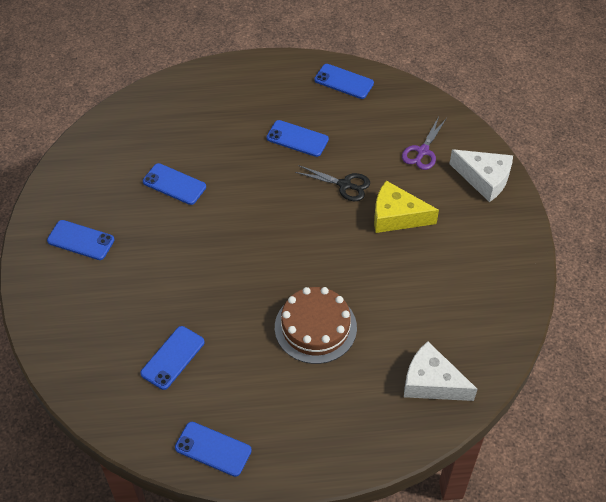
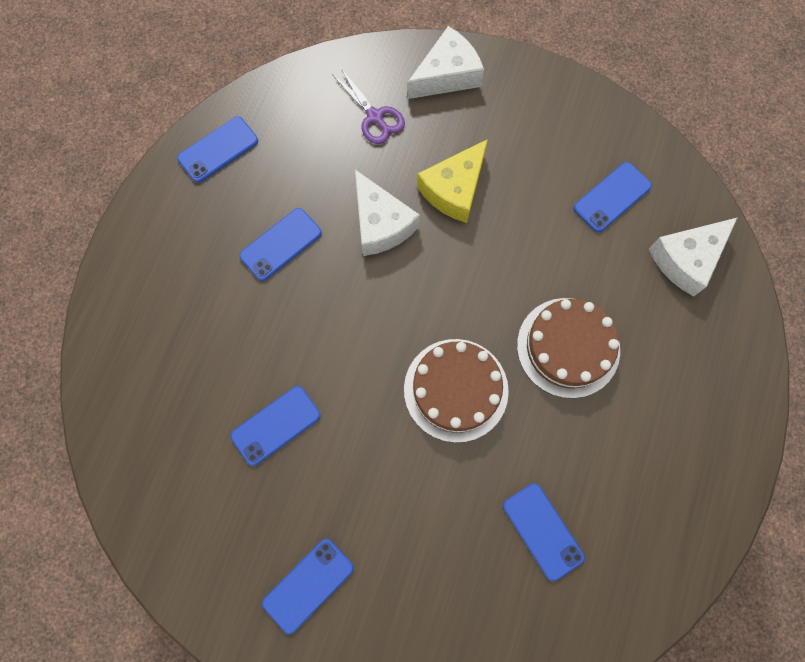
camera: 65 degrees left, 20 degrees up
blue phone [175,422,252,477] -> blue phone moved to [573,162,652,232]
black scissors [295,165,370,201] -> white cheese [355,170,420,256]
none -> brown cake [404,339,509,443]

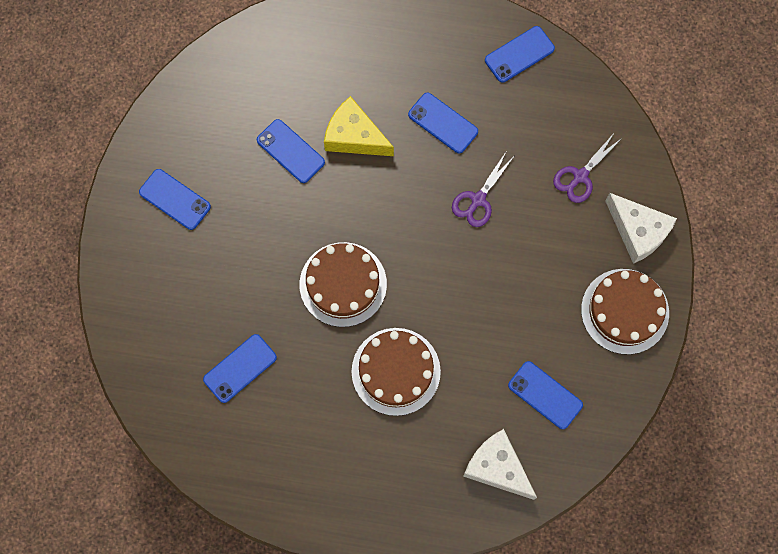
camera: 80 degrees right, 0 degrees up
blue phone [177,116,258,183] -> blue phone turned 75 degrees counterclockwise [485,26,555,83]
white cheese [355,170,420,256] -> purple scissors [452,152,514,227]
yellow cheese [417,139,488,223] -> yellow cheese moved to [324,96,394,156]
none -> brown cake [581,269,669,355]

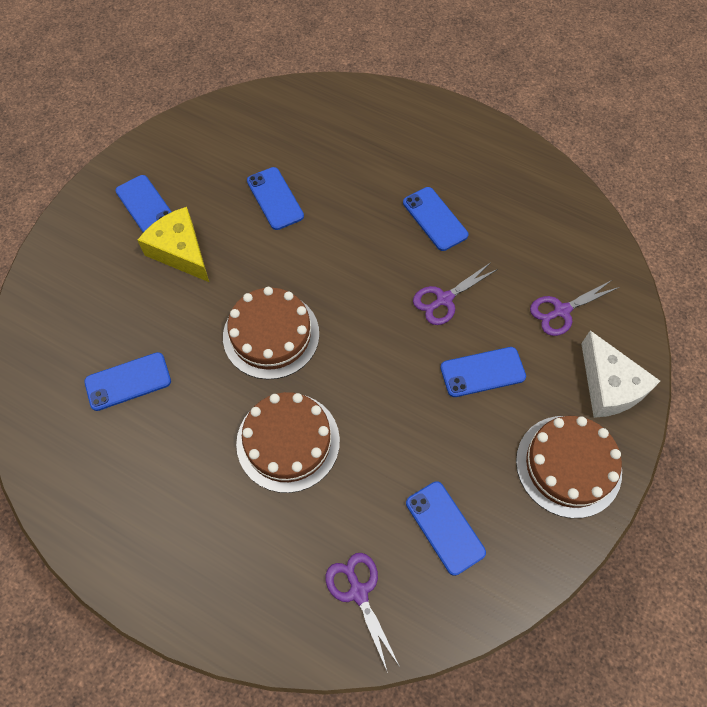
camera: 20 degrees right, 10 degrees down
yellow cheese [324,96,394,156] -> yellow cheese moved to [137,207,209,282]
white cheese [463,429,537,500] -> purple scissors [325,553,400,673]
blue phone [485,26,555,83] -> blue phone moved to [440,347,526,397]

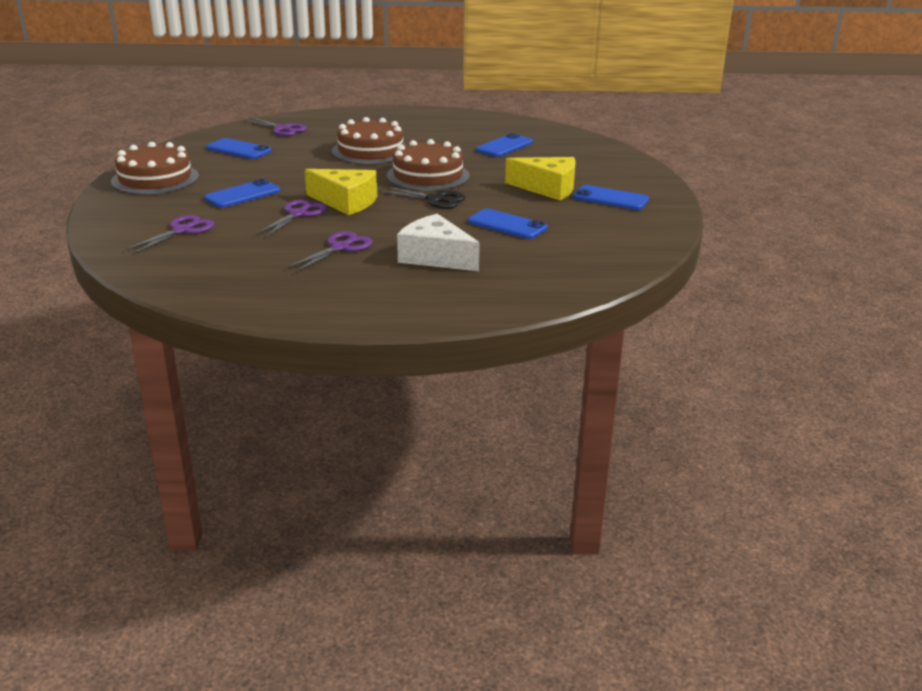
camera: 150 degrees right, 35 degrees down
blue phone [403,187,468,251] -> purple scissors [287,231,373,272]
white cheese [581,330,660,418] -> white cheese moved to [397,214,480,271]
none -> yellow cheese [305,169,377,215]
none -> black scissors [378,186,465,209]

